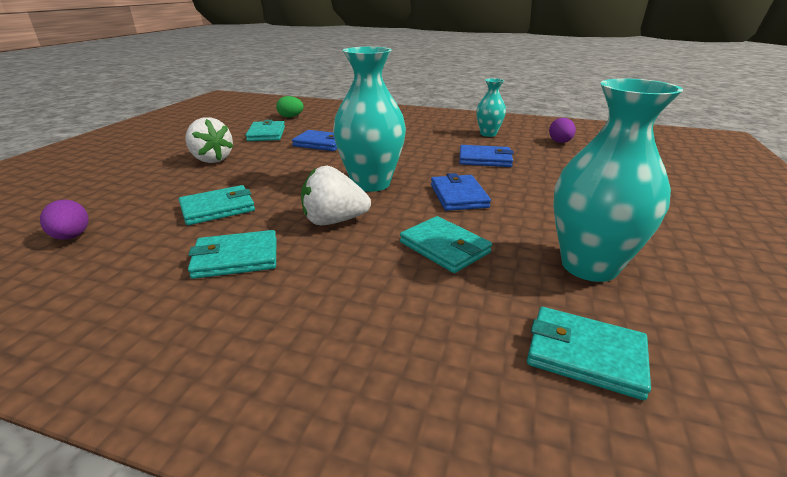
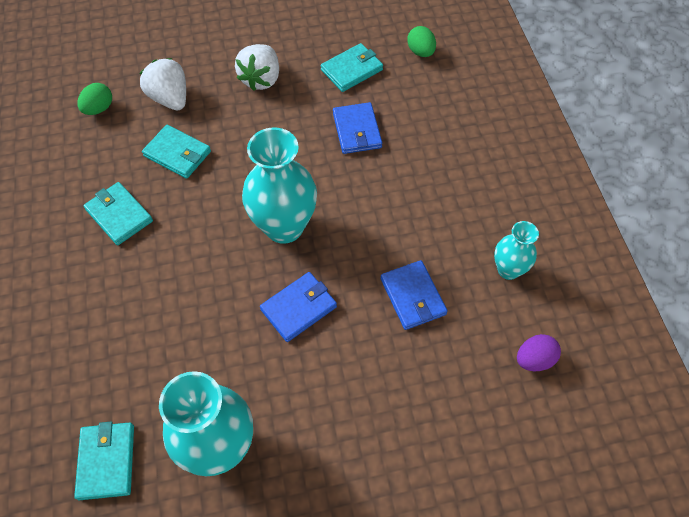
camera: 60 degrees right, 30 degrees up
purple egg [40,200,89,240] -> green egg [77,83,112,115]
white strawberry [301,166,371,225] -> white strawberry moved to [139,58,186,110]
turquoise wallet [400,216,492,273] -> none

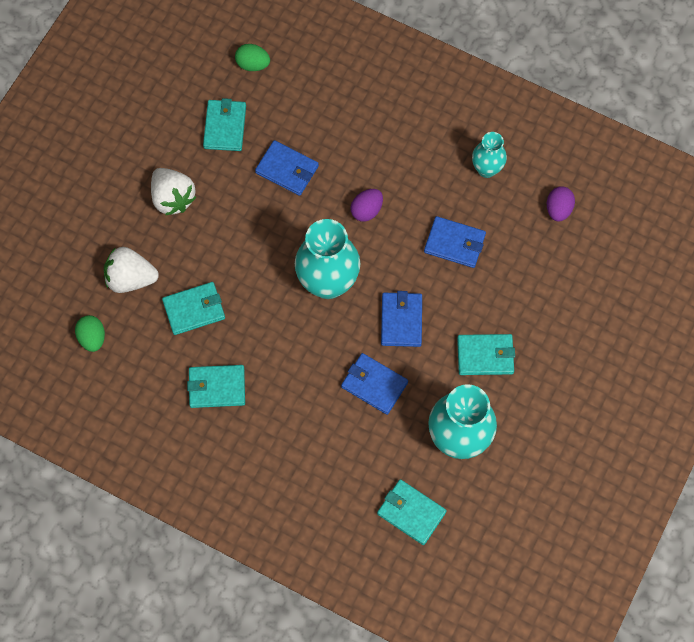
camera: 50 degrees left, 10 degrees up
none -> blue wallet [341,353,408,415]
none -> purple egg [351,189,383,222]
none -> turquoise wallet [457,334,515,375]

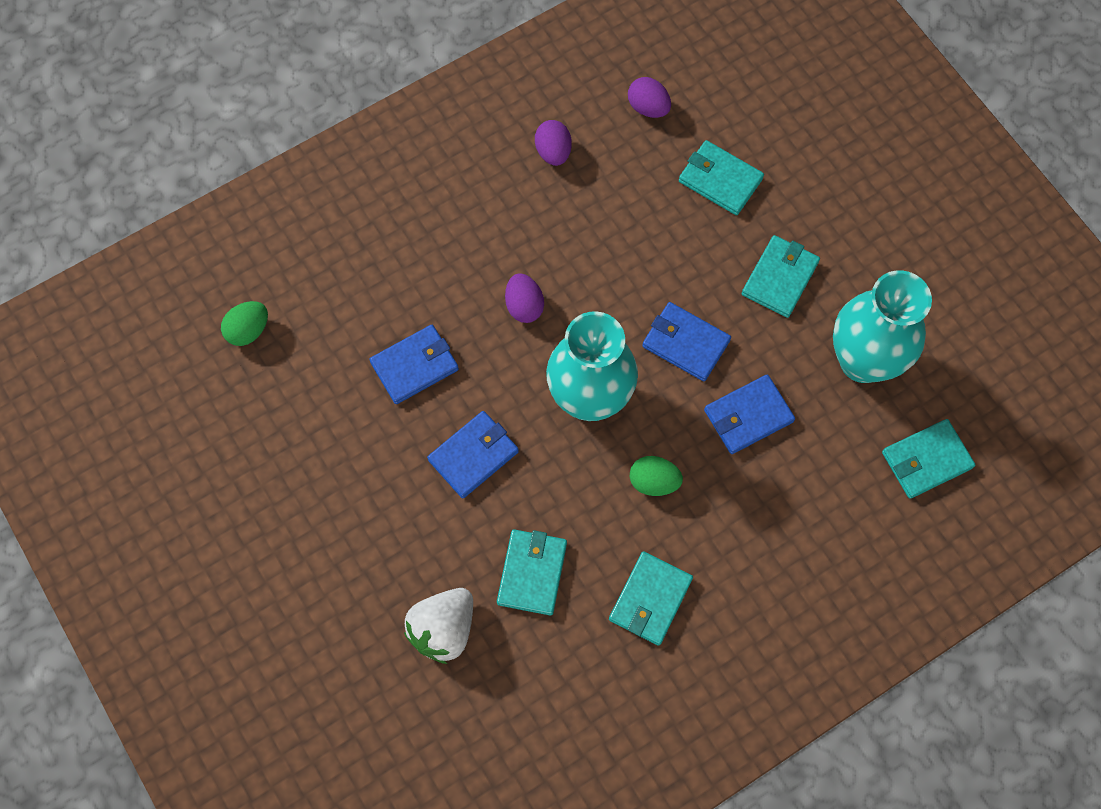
camera: 60 degrees left, 0 degrees up
green egg [75,315,105,352] -> green egg moved to [630,456,683,496]
white strawberry [151,168,196,216] -> none
turquoise wallet [203,98,246,151] -> turquoise wallet moved to [679,140,764,215]
blue wallet [424,216,486,268] -> blue wallet moved to [427,411,519,498]
turquoise vase [472,132,507,178] -> purple egg [535,120,572,166]

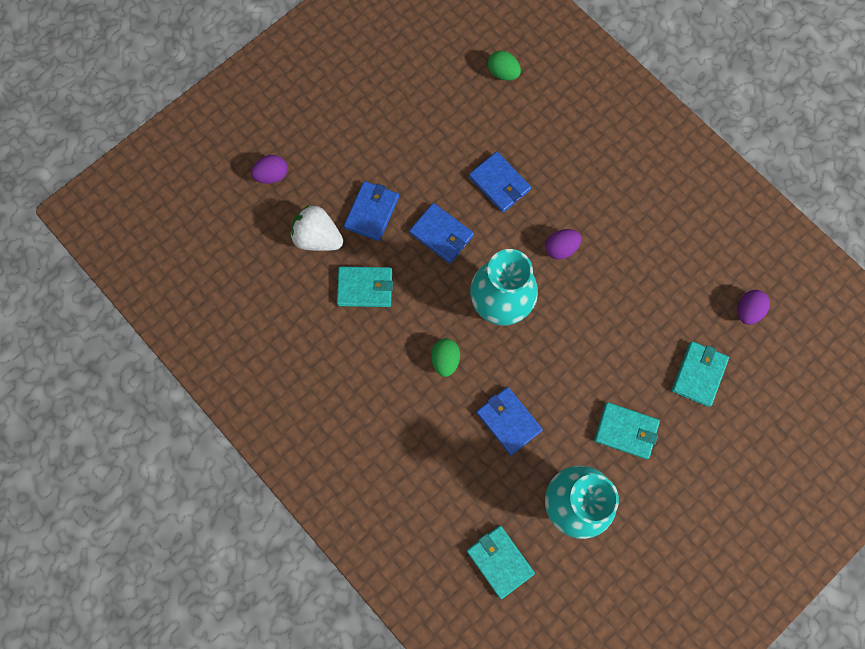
camera: 80 degrees right, 5 degrees up
purple egg [535,120,572,166] -> purple egg moved to [251,155,288,184]
turquoise wallet [609,551,693,646] -> none
blue wallet [642,302,731,381] -> blue wallet moved to [344,181,399,241]

